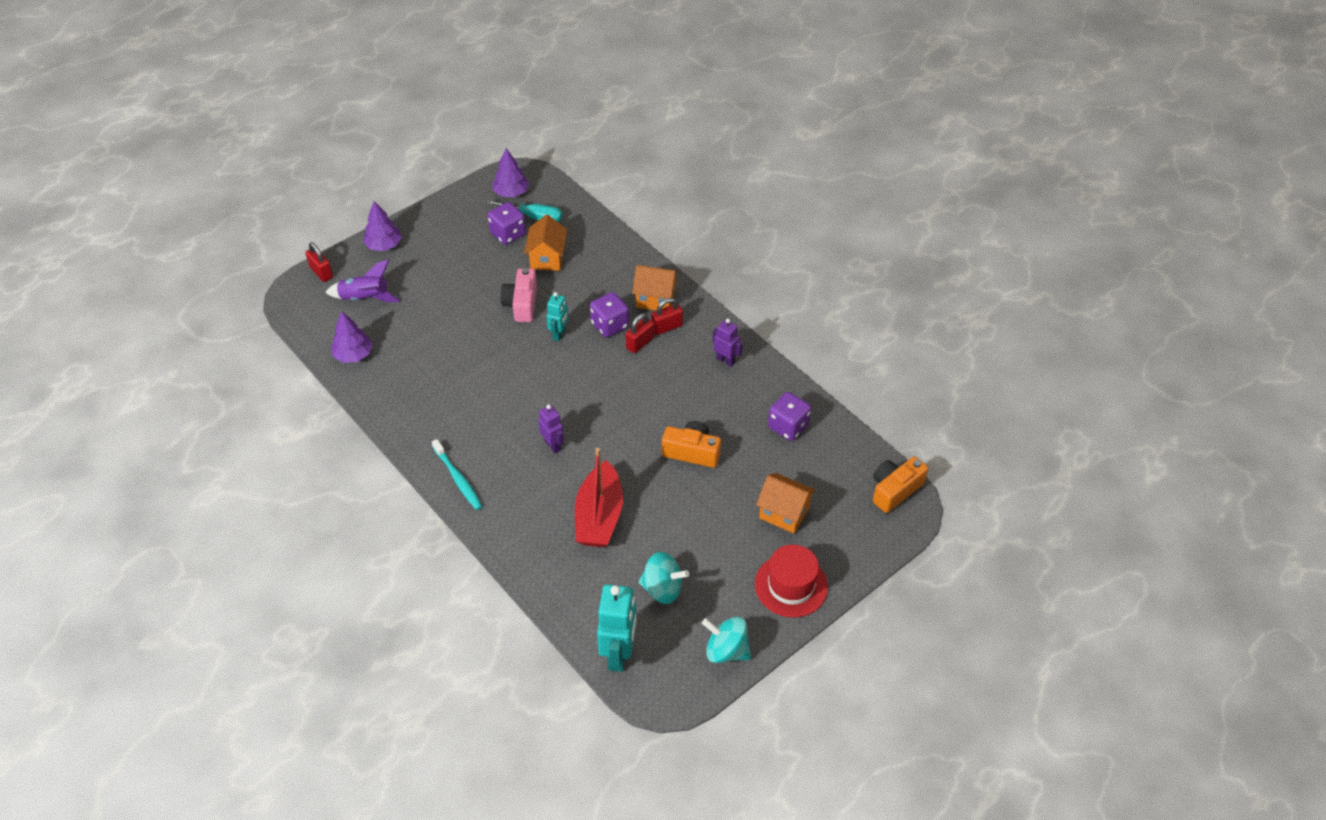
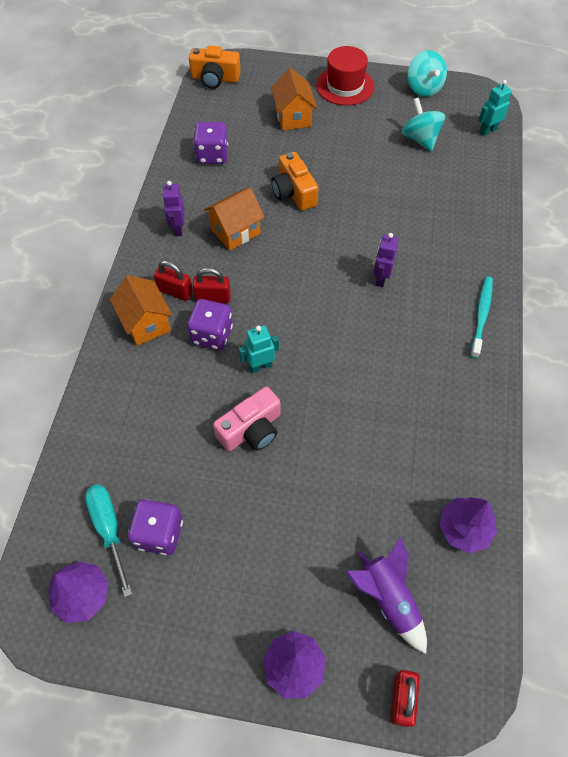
camera: 130 degrees left, 10 degrees up
orange house [524,214,567,271] -> orange house moved to [204,187,265,251]
red boat [575,448,623,547] -> none
turquoise robot [597,584,637,672] -> turquoise robot [479,80,512,136], size x0.57

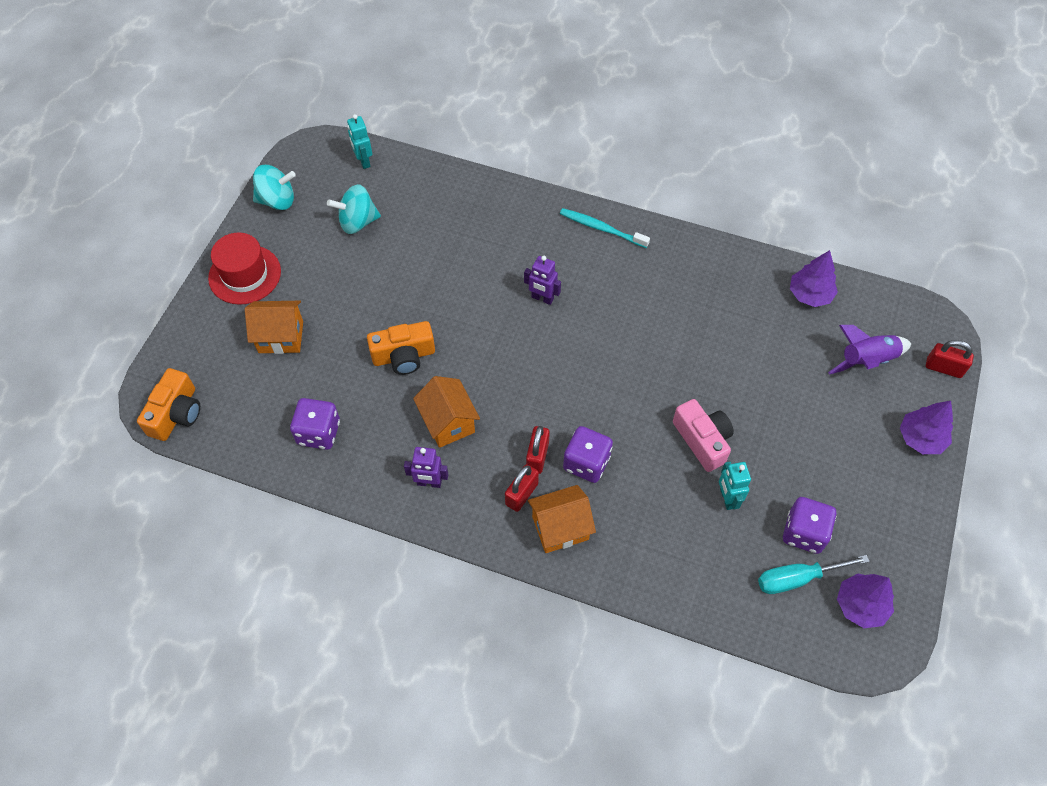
camera: 80 degrees left, 0 degrees up
turquoise robot [239,325,279,373] -> turquoise robot moved to [719,462,751,510]

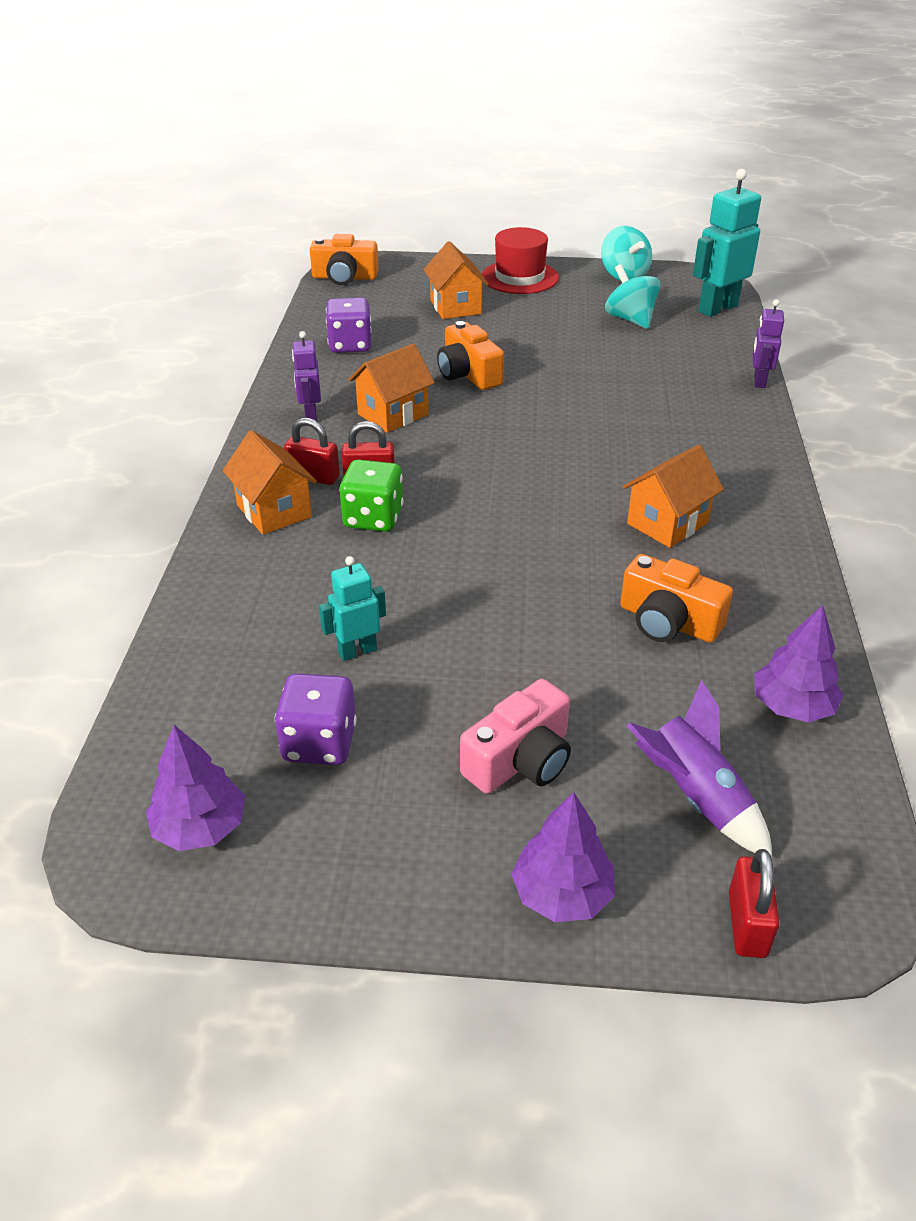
camera: 75 degrees right, 20 degrees down
turquoise robot [347,114,372,169] -> turquoise robot [693,169,761,317], size x1.76
purple robot [524,256,561,305] -> purple robot moved to [753,299,784,388]
turquoise toothbrush [560,208,650,248] -> none
purple dice [563,426,613,483] -> green dice [339,459,404,532]
pink camera [673,399,734,472] -> pink camera moved to [460,679,571,794]
turquoise screwdriver [758,555,870,594] -> none
none -> orange camera [620,554,733,643]
none -> orange house [623,445,724,548]

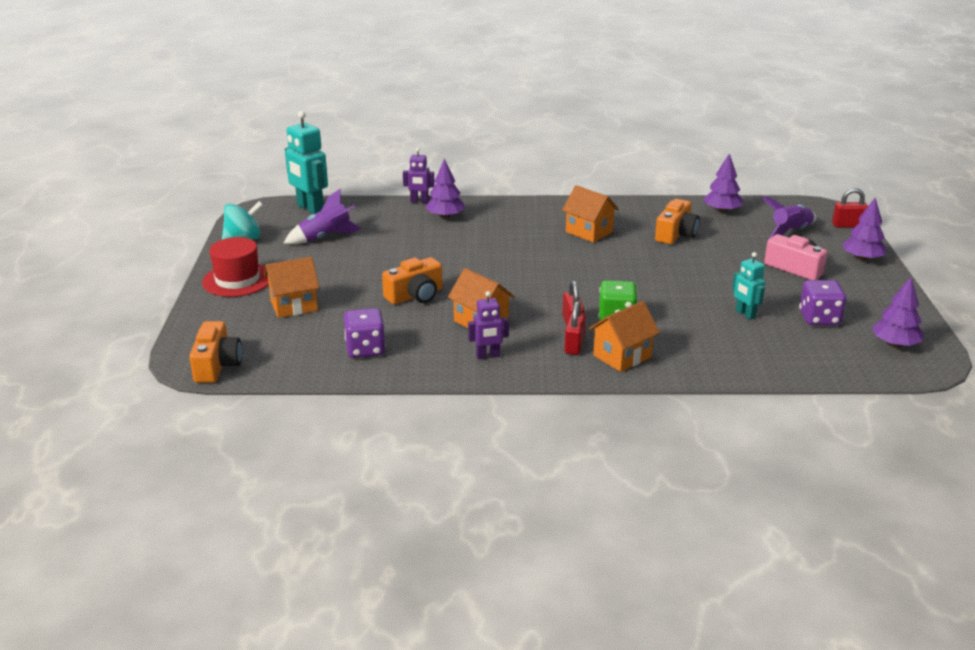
camera: 95 degrees left, 10 degrees down
turquoise spinning top [605,264,660,329] -> purple rocket [284,189,361,244]
none -> purple tree [425,159,465,219]

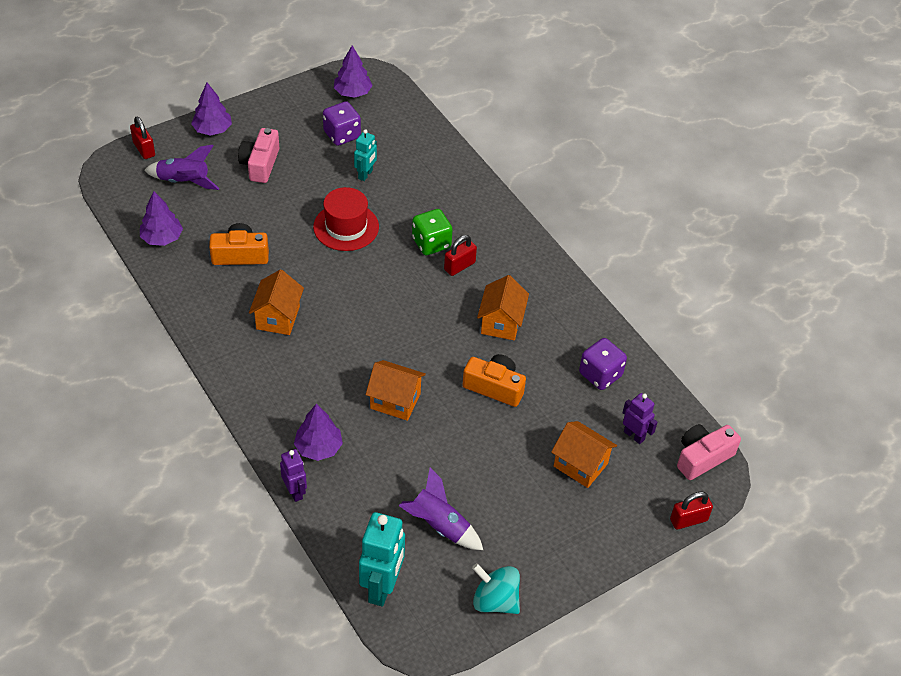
camera: 125 degrees left, 20 degrees up
orange camera [189,321,242,383] -> pink camera [677,424,741,480]
red hat [202,237,269,297] -> red hat moved to [313,187,379,251]
purple robot [468,291,509,359] -> purple robot moved to [623,393,657,444]
red padlock [564,301,586,355] -> red padlock moved to [670,491,713,529]
orange house [589,301,660,372] -> orange house moved to [366,360,426,421]

